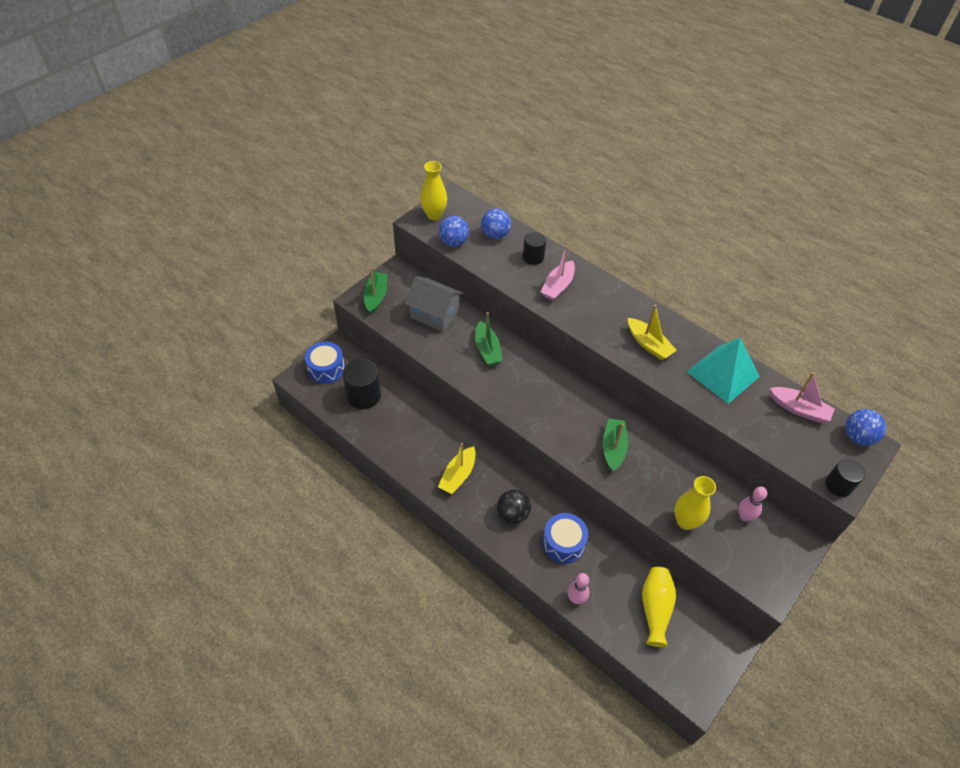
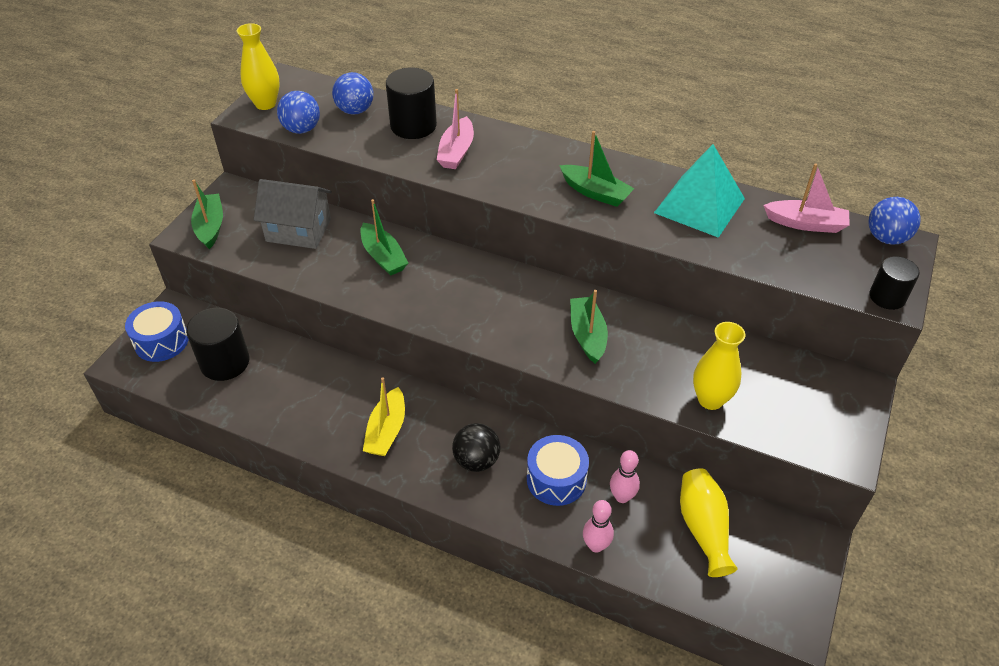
camera: 15 degrees left, 5 degrees down
black cylinder [523,232,546,265] -> black cylinder [386,68,437,139], size x1.58
yellow boat [628,305,677,360] -> green boat [559,131,635,207]
pink bowling pin [739,487,767,522] -> pink bowling pin moved to [610,450,640,503]

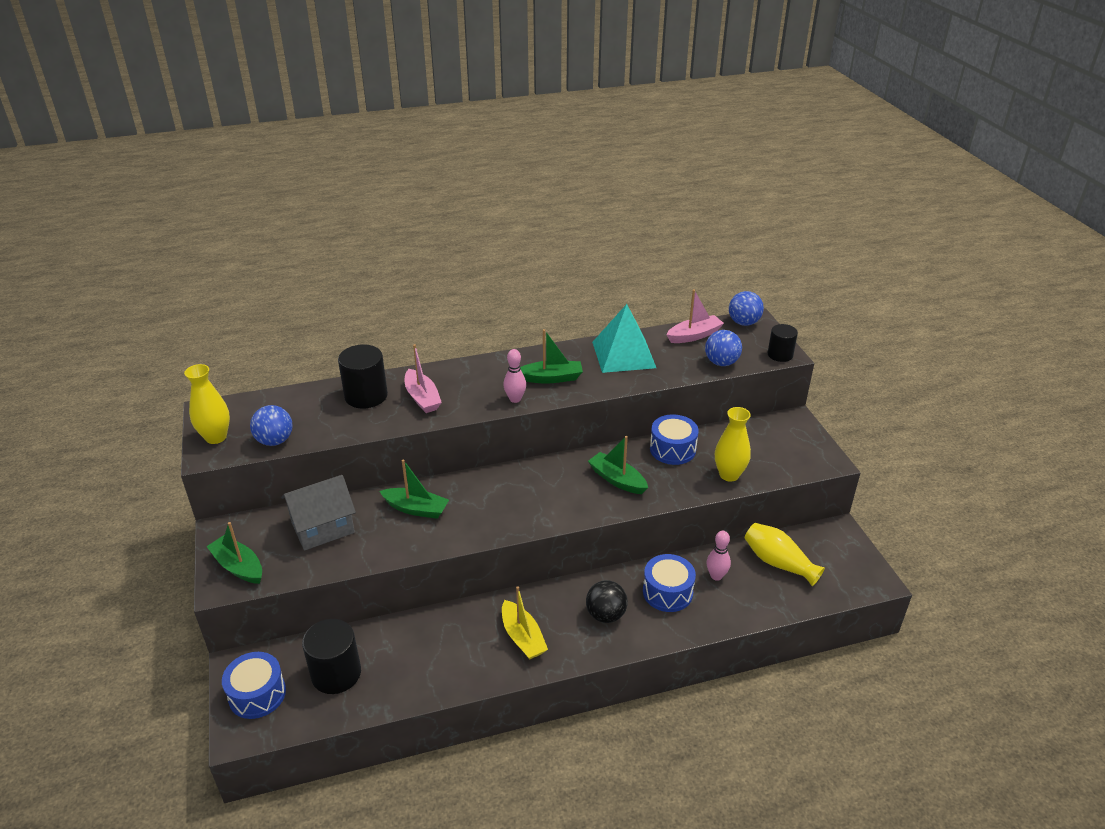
camera: 40 degrees left, 10 degrees down
blue ball [332,72,374,115] -> blue ball moved to [705,330,742,366]
pink bowling pin [583,500,614,552] -> pink bowling pin moved to [503,349,526,403]
none -> blue drum [650,414,699,465]

